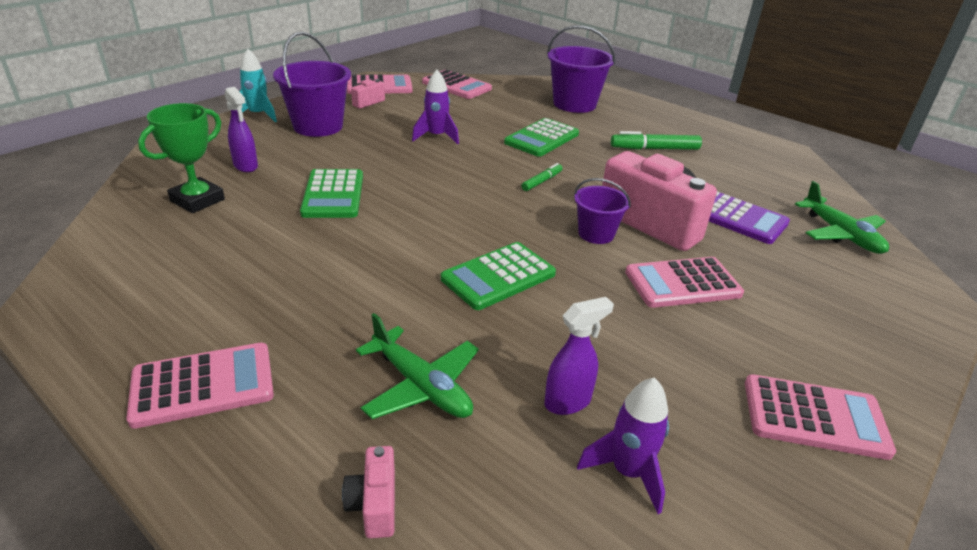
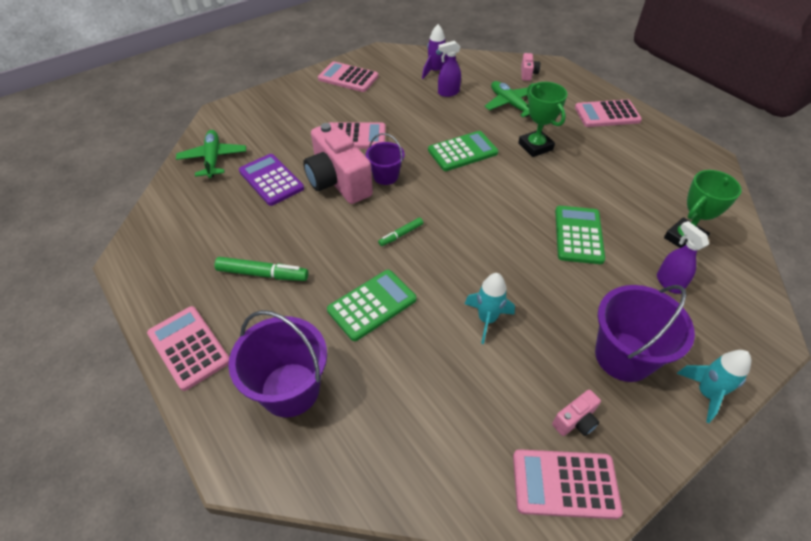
camera: 165 degrees left, 15 degrees up
purple rocket [412,70,459,144] -> turquoise rocket [465,273,515,344]
pink calculator [422,70,492,99] -> pink calculator moved to [147,306,229,391]
none -> green trophy [518,82,567,157]

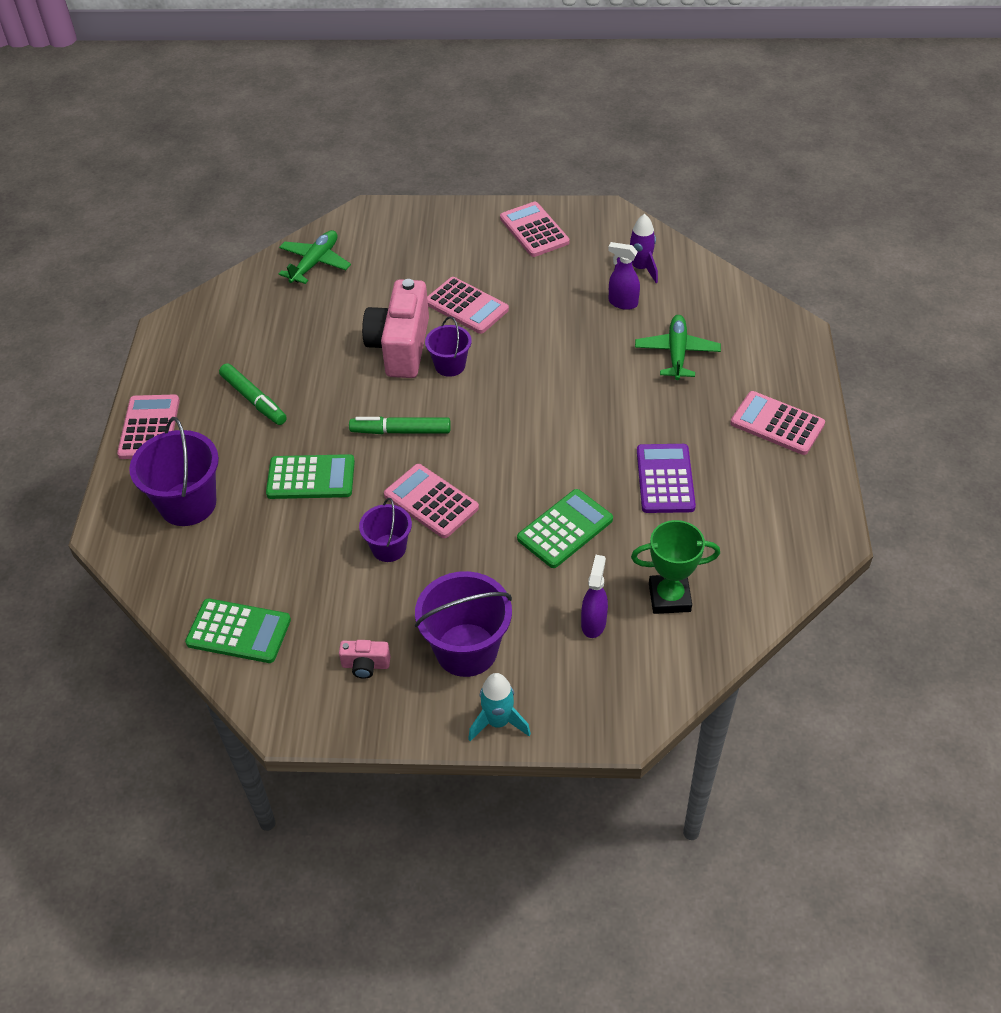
camera: 40 degrees right, 0 degrees up
purple calculator [239,154,304,206] -> purple calculator moved to [637,444,696,513]
green marker [378,218,423,246] -> green marker [349,417,451,434], size x1.69
green calculator [428,131,498,171] -> green calculator moved to [185,598,291,663]
turquoise rocket [465,273,515,344] -> purple bucket [359,498,412,562]
pink calculator [513,449,623,519] -> pink calculator moved to [384,464,479,538]
green trophy [518,82,567,157] -> none
pink camera [521,53,540,81] -> none

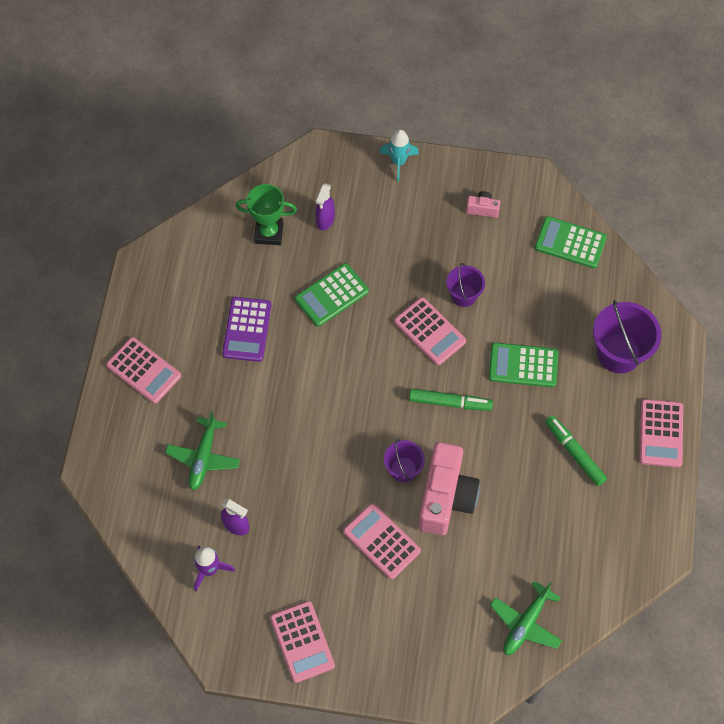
camera: 175 degrees left, 15 degrees up
purple bucket [415,571,512,677] -> none

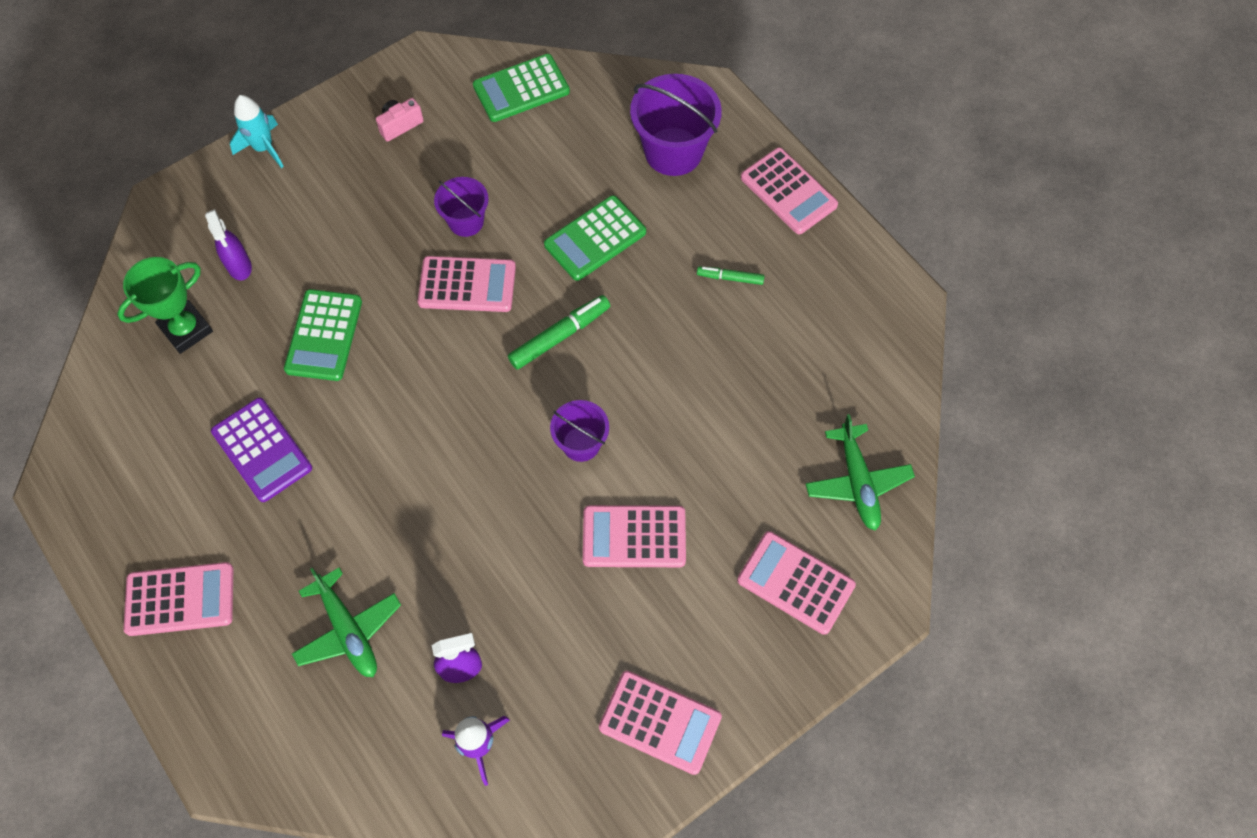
camera: 45 degrees left, 0 degrees up
pink camera [418,442,480,535] -> none
green marker [545,415,607,486] -> green marker [697,266,764,285], size x0.59
none -> pink calculator [737,531,856,635]

